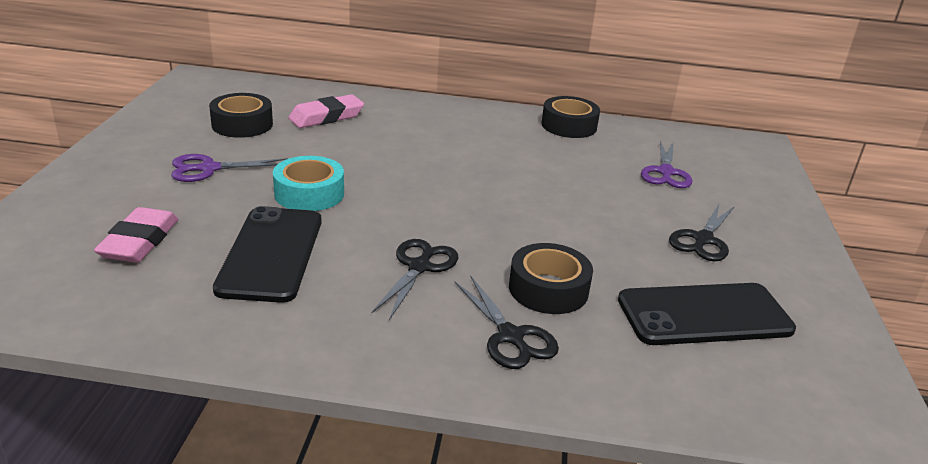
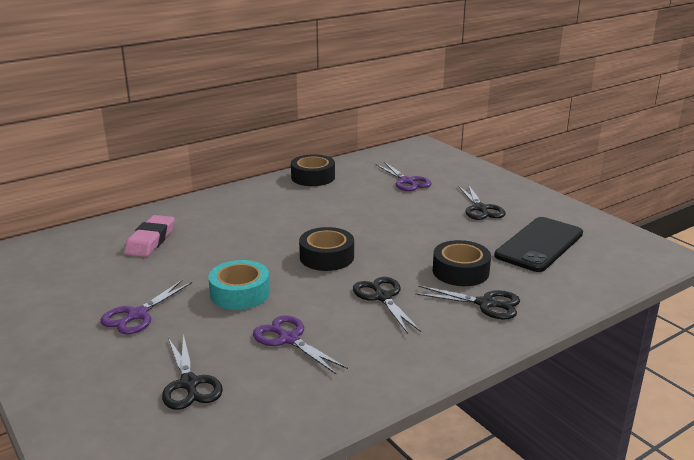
camera: 40 degrees left, 5 degrees down
pink eraser [94,207,178,262] -> black scissors [162,334,223,410]
black tape [209,93,273,138] -> black tape moved to [299,227,354,271]
black phone [213,206,322,303] -> purple scissors [253,315,348,375]

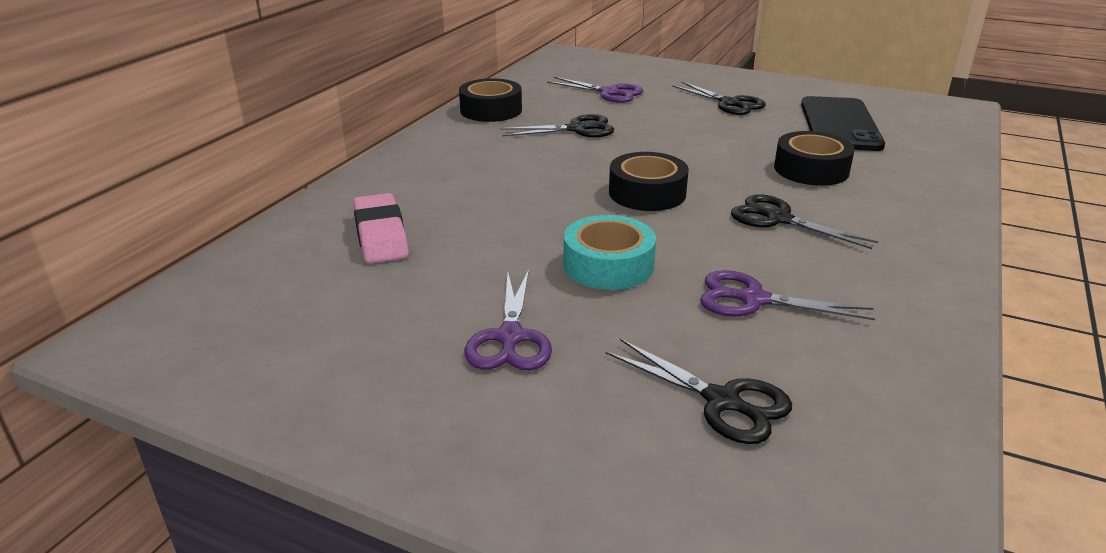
camera: 30 degrees left, 5 degrees up
black scissors [415,285,520,319] -> black scissors moved to [500,114,614,137]

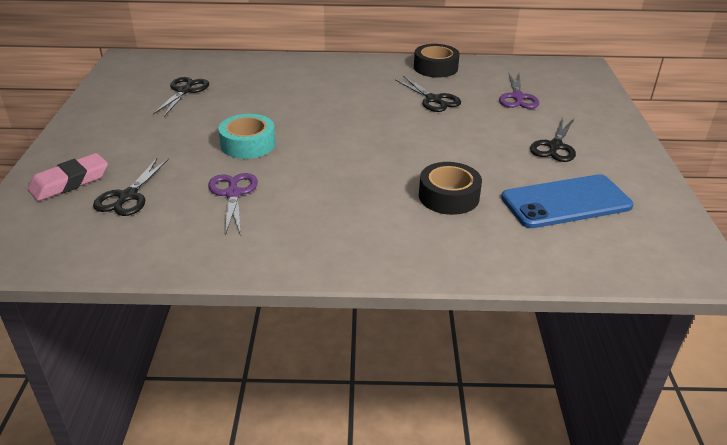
camera: 65 degrees right, 5 degrees up
pink eraser [353,193,409,264] -> pink eraser moved to [27,153,108,201]
purple scissors [465,270,552,370] -> none
black tape [609,152,689,211] -> none
black scissors [731,194,878,249] -> black scissors moved to [153,77,209,117]
black phone [801,96,885,151] -> blue phone [501,174,633,228]

